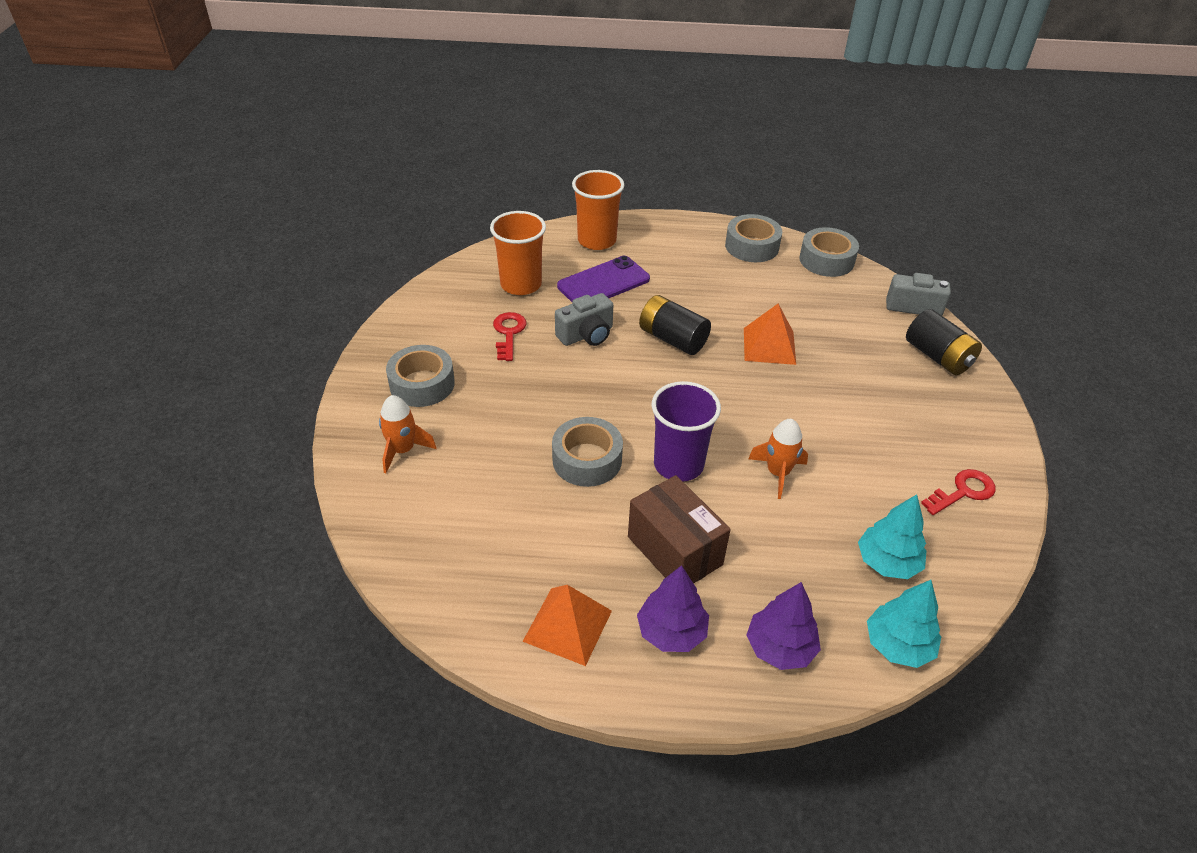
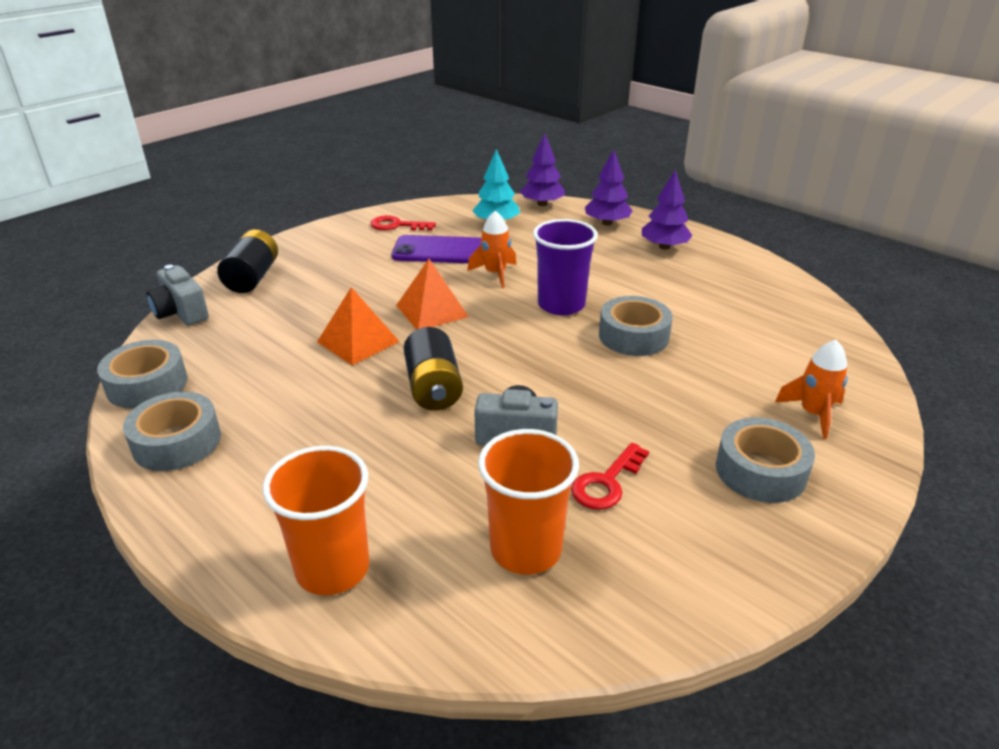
camera: 140 degrees left, 10 degrees down
orange pyramid [522,585,612,666] -> orange pyramid moved to [396,259,469,330]
purple phone [557,256,650,302] -> purple phone moved to [392,235,481,263]
brown box [628,475,731,584] -> none
turquoise tree [867,580,941,668] -> purple tree [520,133,565,206]

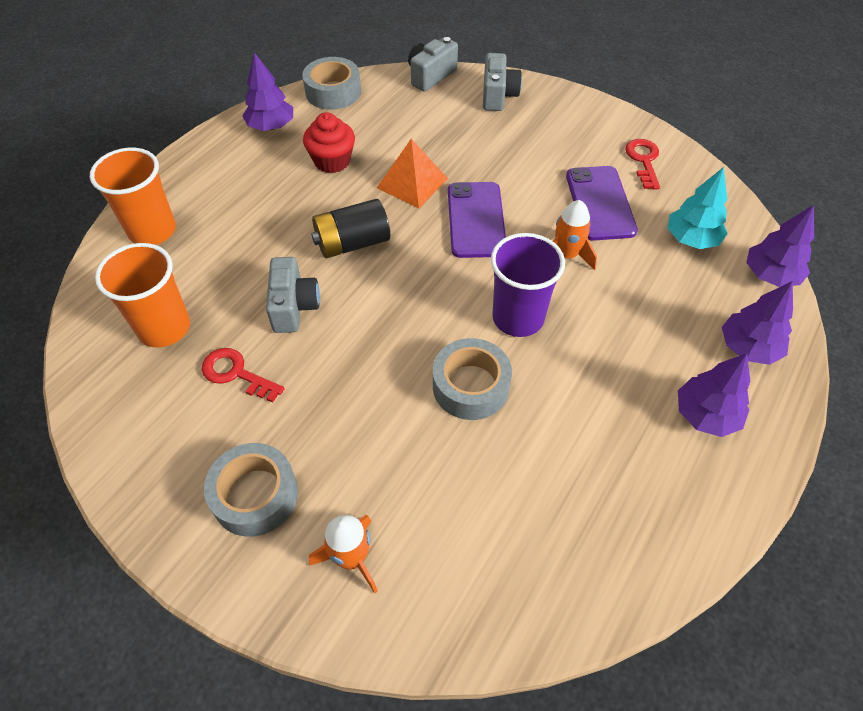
camera: 80 degrees right, 20 degrees up
grey tape [123,392,221,471] -> purple tree [242,52,293,131]
black battery [217,230,278,293] -> grey camera [483,53,522,111]
orange pyramid [396,259,469,330] -> purple phone [448,182,506,258]
none -> red cupcake [303,112,355,173]

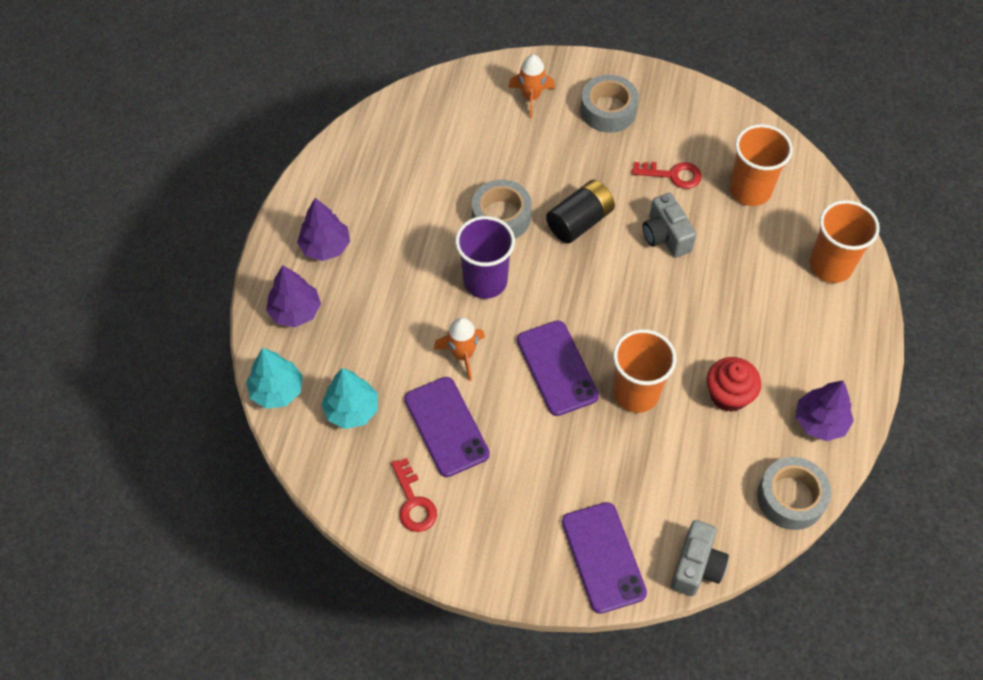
camera: 160 degrees right, 5 degrees up
black battery [311,199,390,258] -> black battery moved to [546,180,615,244]
orange pyramid [377,139,448,208] -> orange cup [613,329,676,413]
grey camera [483,53,522,111] -> purple phone [562,502,647,614]
purple tree [746,205,814,287] -> turquoise tree [246,348,303,409]

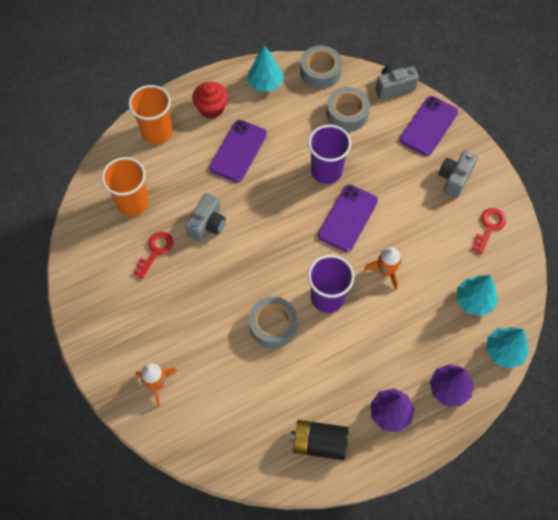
camera: 130 degrees left, 5 degrees up
purple phone [404,377,490,477] -> purple phone moved to [209,120,267,182]
black battery [546,180,615,244] -> black battery moved to [290,420,349,460]
grey tape [581,75,639,133] -> grey tape moved to [326,87,370,132]
orange cup [613,329,676,413] -> purple cup [308,125,351,184]
red key [632,162,702,189] -> red key turned 60 degrees clockwise [133,232,174,279]
red cupcake [707,357,761,412] -> red cupcake moved to [192,82,228,119]
purple tree [796,380,854,441] -> turquoise tree [248,45,284,92]
none -> grey camera [438,150,478,198]

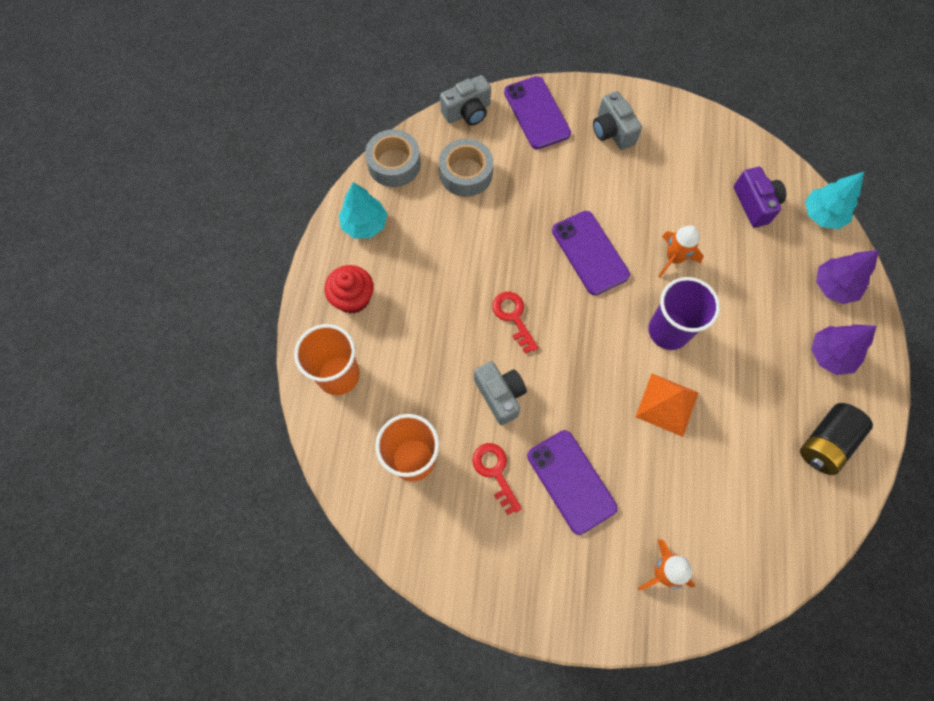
camera: 55 degrees left, 5 degrees up
purple phone [209,120,267,182] -> purple phone moved to [527,430,618,535]
grey tape [249,297,297,348] -> orange pyramid [636,374,699,437]
purple cup [308,125,351,184] -> none
grey camera [375,63,419,100] -> grey camera turned 135 degrees counterclockwise [440,75,491,125]
turquoise tree [457,275,498,316] -> purple camera [734,167,786,228]
red key [472,208,506,254] -> red key moved to [492,292,539,354]

